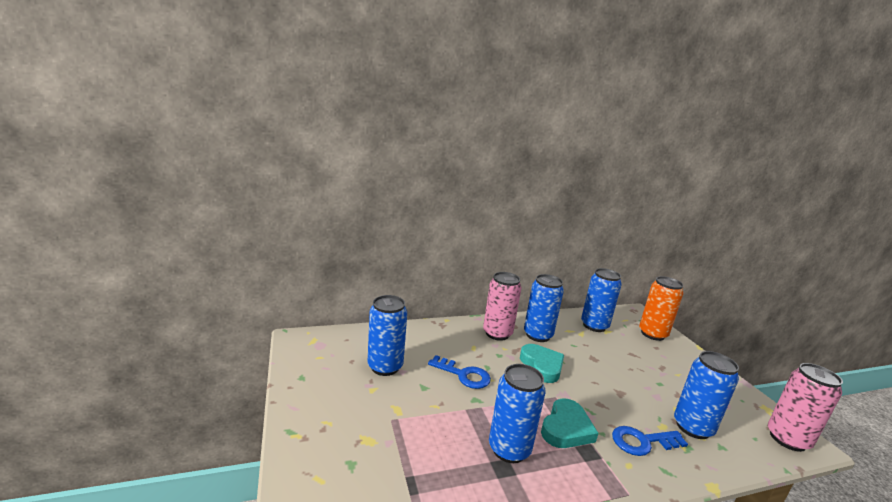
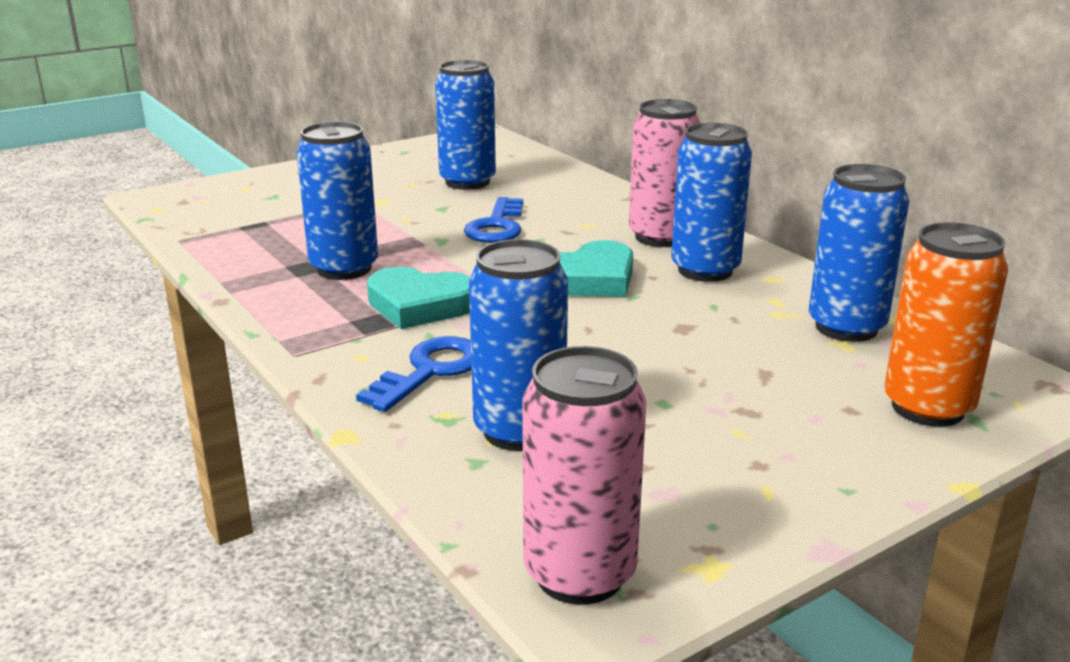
camera: 75 degrees right, 5 degrees up
blue key [612,426,688,456] -> blue key turned 60 degrees clockwise [356,336,472,412]

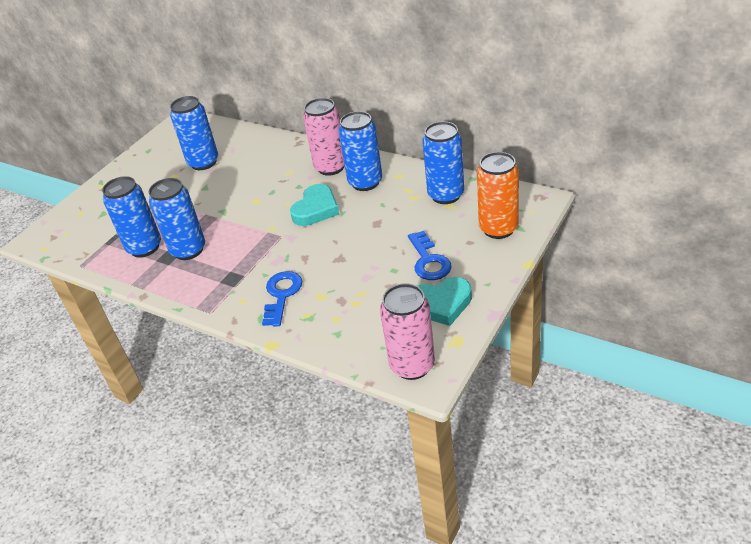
camera: 20 degrees left, 15 degrees up
turquoise heart [367,267,470,329] -> turquoise heart moved to [418,277,472,326]
blue key [464,197,523,243] -> blue key moved to [408,231,452,280]
blue can [469,239,568,451] -> blue can moved to [102,176,161,257]

